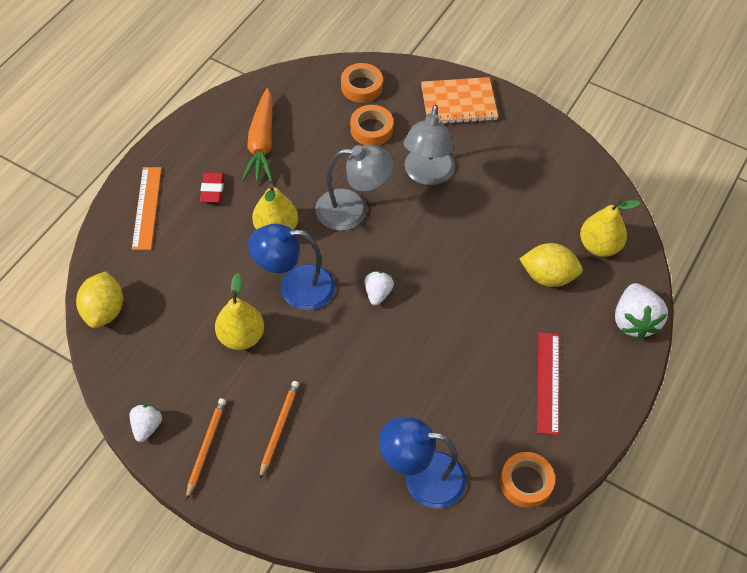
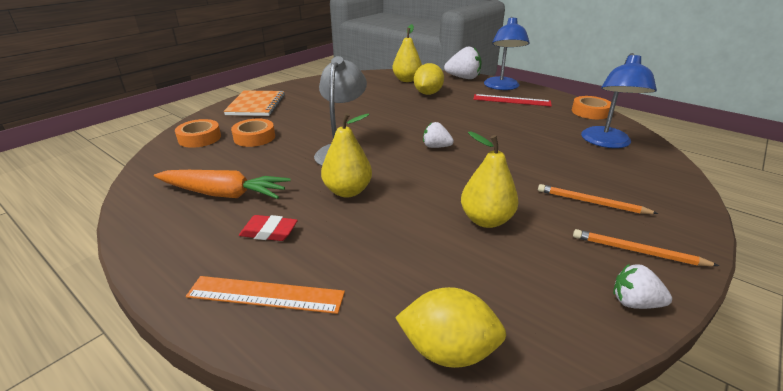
camera: 80 degrees left, 25 degrees down
blue lamp [248,223,335,310] -> blue lamp moved to [484,17,530,90]
grey lamp [403,105,454,185] -> none

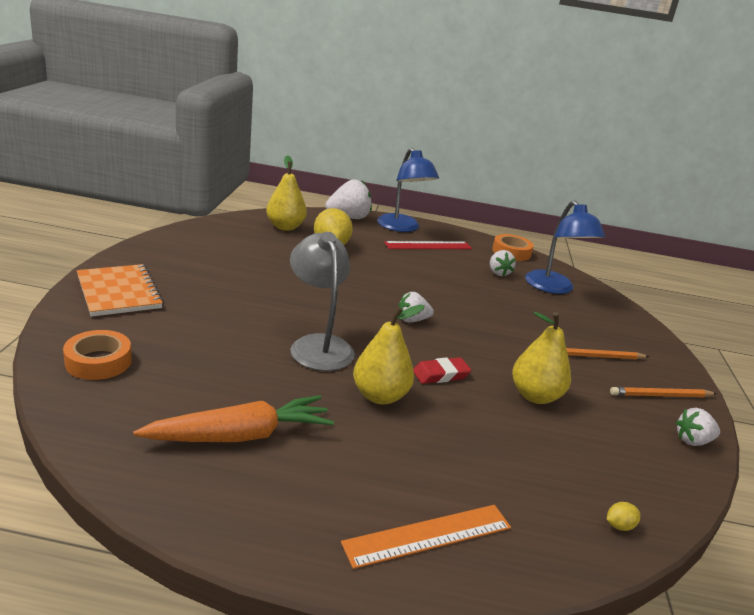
camera: 35 degrees left, 5 degrees down
orange tape [231,118,275,147] -> none
red eraser [239,215,298,241] -> red eraser moved to [413,357,471,384]
yellow lemon [395,287,506,368] -> yellow lemon [607,502,641,531], size x0.41
none -> white strawberry [490,250,516,276]

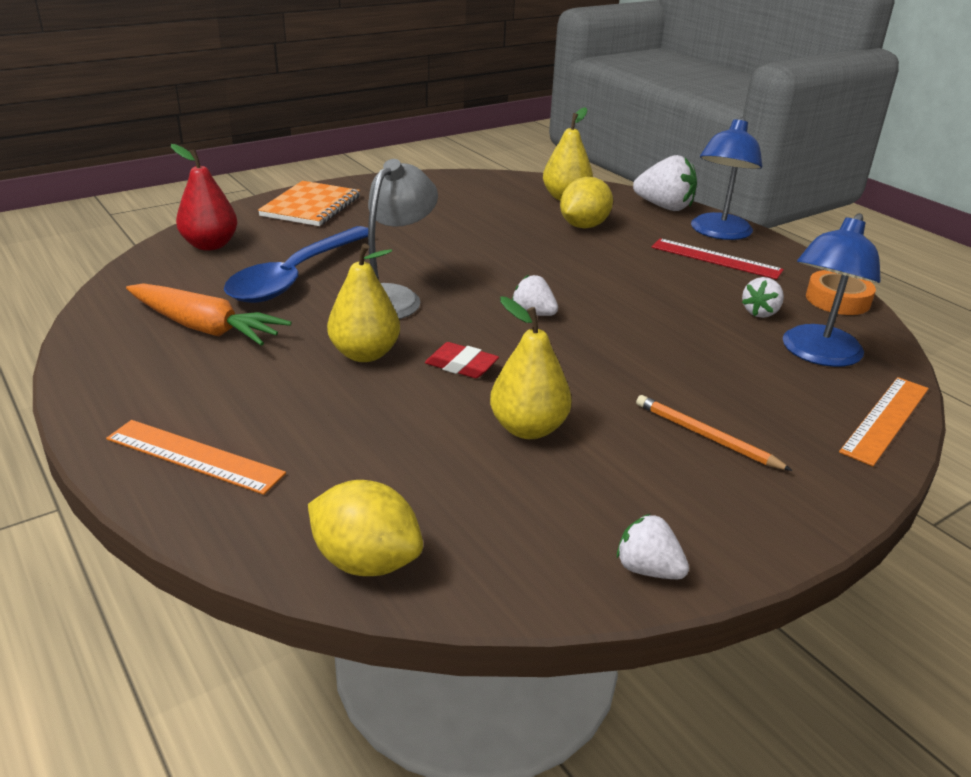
camera: 50 degrees right, 5 degrees up
orange tape [63,330,132,380] -> red pear [171,144,238,251]
yellow lemon [607,502,641,531] -> yellow lemon [308,480,423,576], size x2.44
orange pencil [610,387,717,397] -> none
none -> blue spoon [224,226,368,303]
none -> orange ruler [839,377,929,466]

